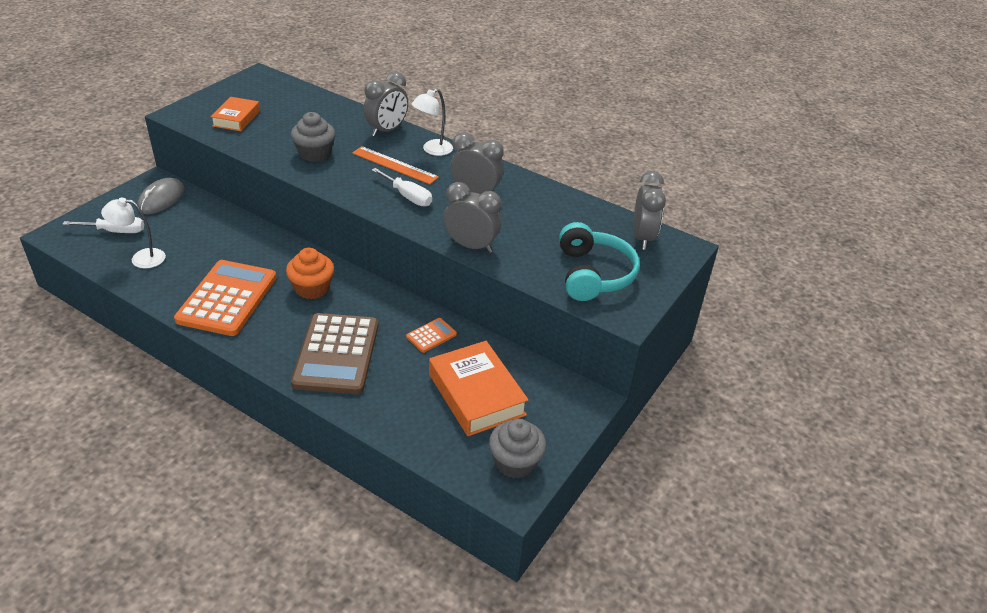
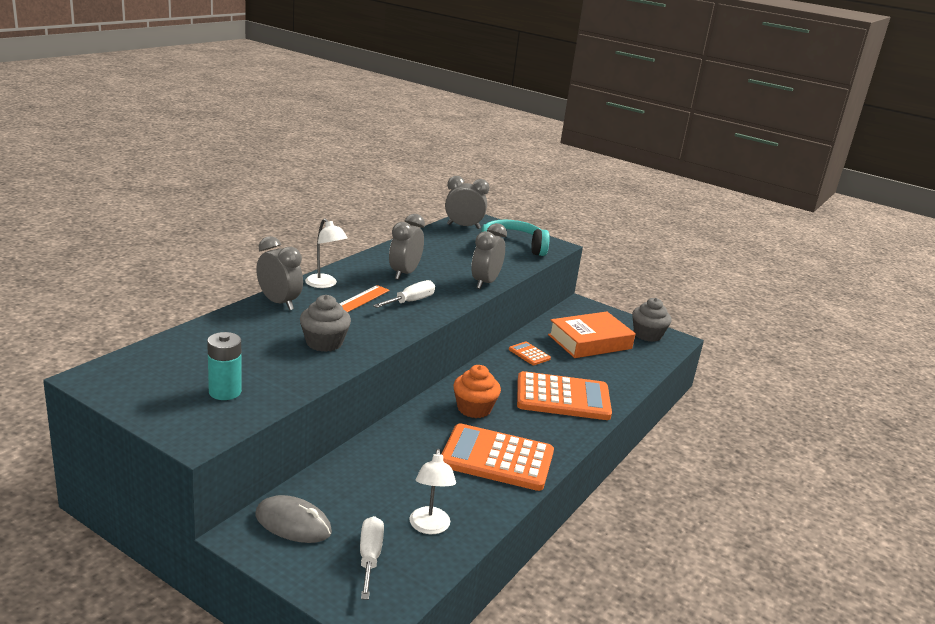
camera: 90 degrees left, 15 degrees down
orange book [210,97,260,131] -> turquoise battery [207,332,242,400]
brown calculator [291,313,379,394] -> orange calculator [517,371,612,420]

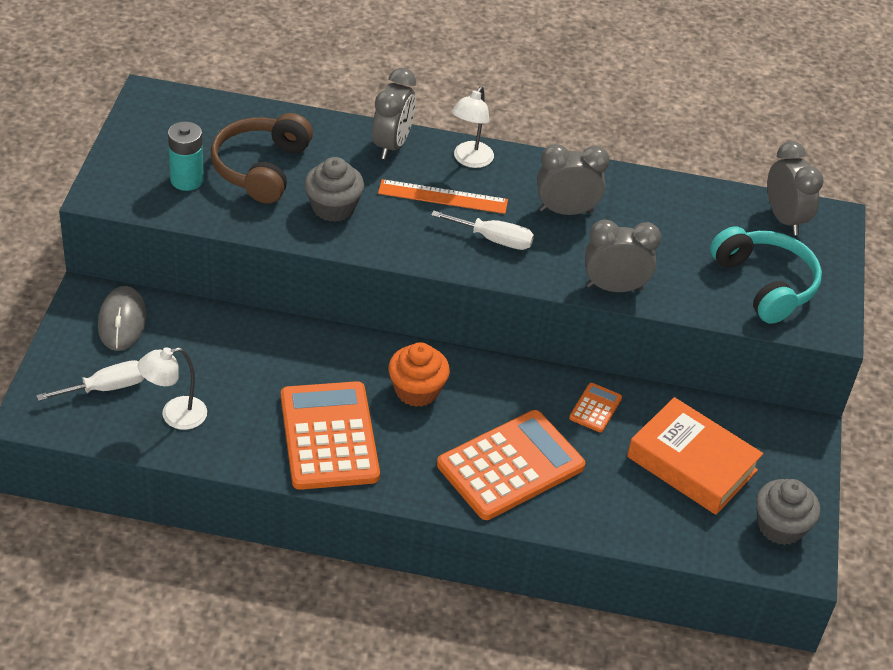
camera: 65 degrees right, 20 degrees up
orange calculator [517,371,612,420] -> orange calculator turned 105 degrees counterclockwise [437,410,585,520]
none -> brown headphones [211,113,313,203]

